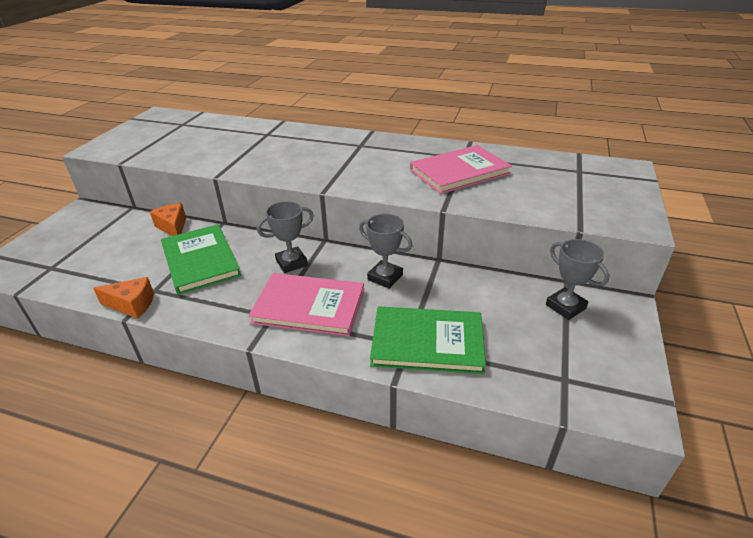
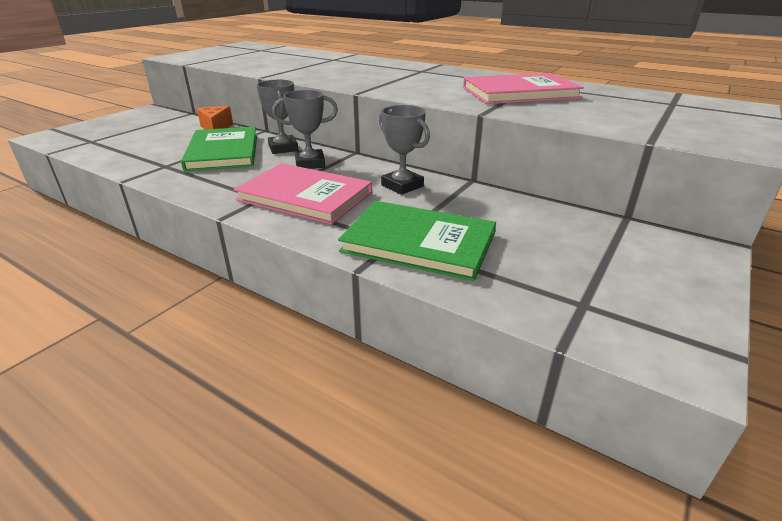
camera: 15 degrees right, 5 degrees down
orange cheese [93,277,154,319] -> none
grey trophy [546,239,609,320] -> grey trophy moved to [256,80,298,154]

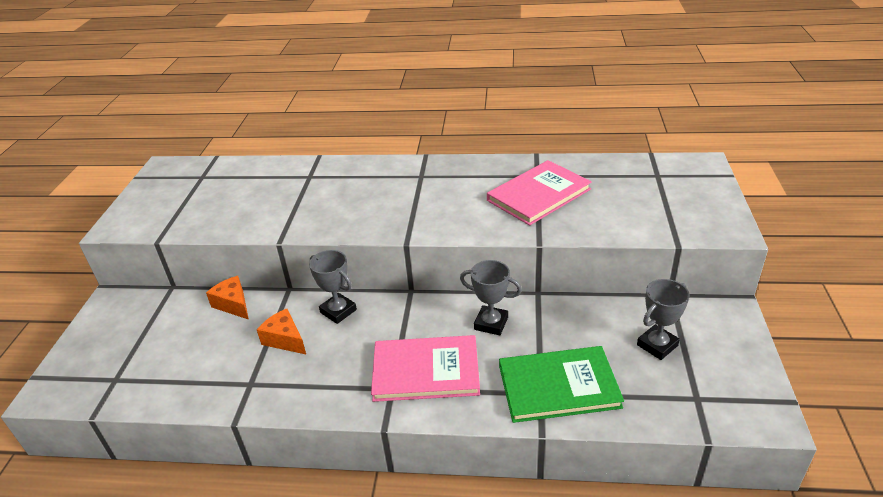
camera: 25 degrees left, 5 degrees up
green book [181,127,257,171] -> orange cheese [257,309,306,354]
grey trophy [272,90,338,169] -> grey trophy moved to [637,279,689,360]

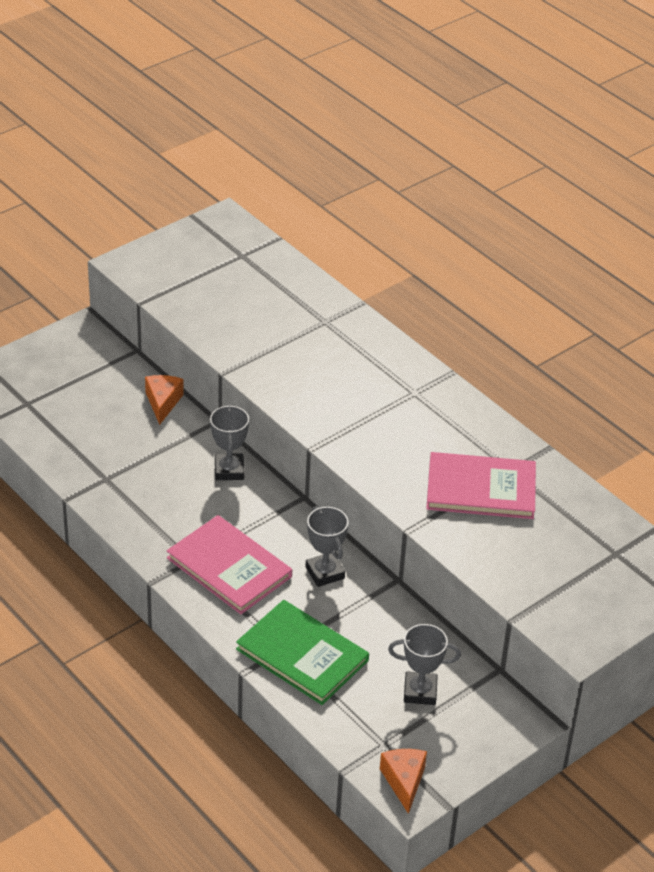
camera: 40 degrees right, 5 degrees up
orange cheese [257,309,306,354] -> orange cheese moved to [380,749,427,814]

